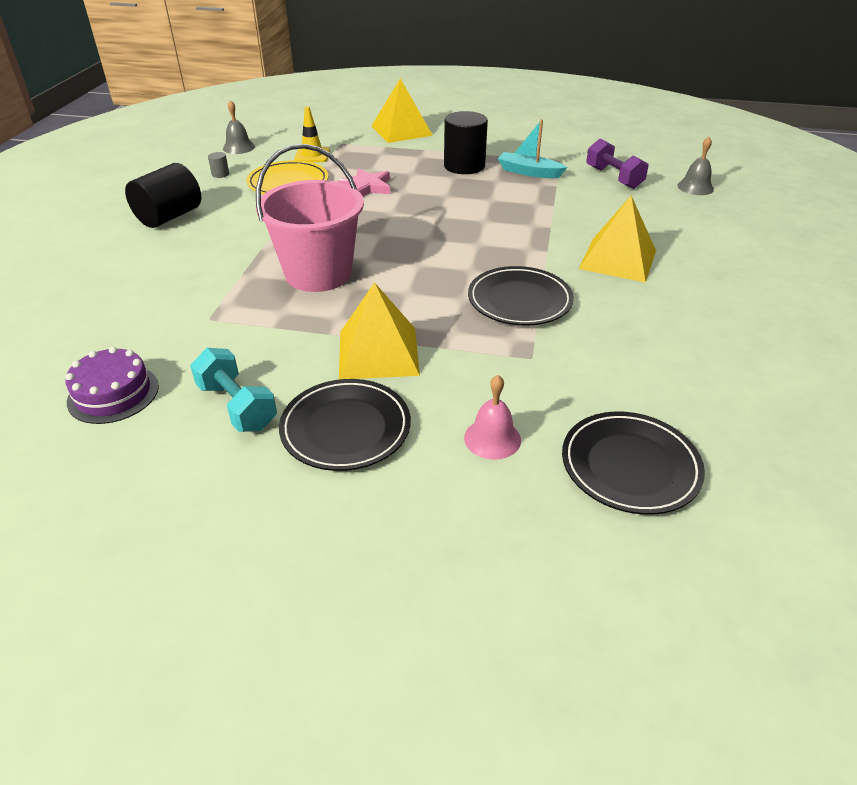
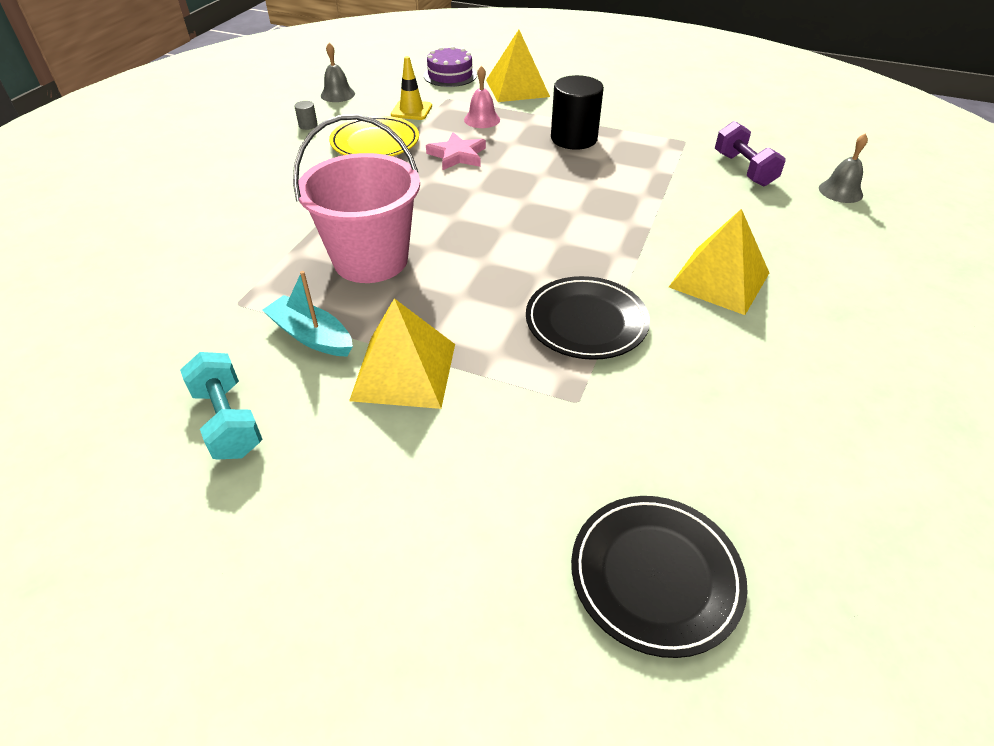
camera: 10 degrees right, 5 degrees up
purple cake [65,347,159,424] -> purple cake moved to [424,46,477,87]
black cylinder [125,163,201,228] -> none
black plate [279,379,411,471] -> none
pink bell [464,375,521,460] -> pink bell moved to [464,66,500,128]
turquoise boat [497,119,567,178] -> turquoise boat moved to [262,271,353,357]

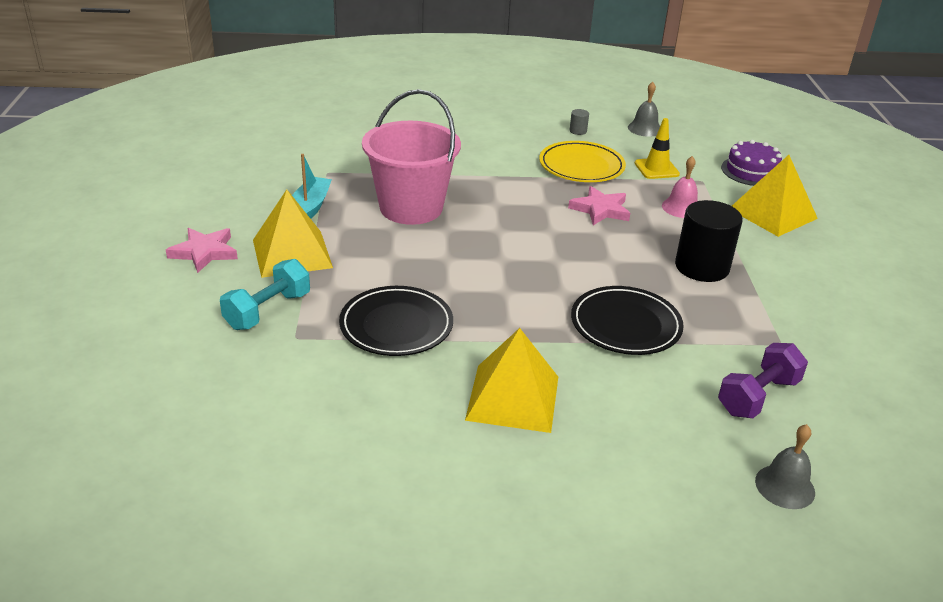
camera: 65 degrees right, 10 degrees down
turquoise dumbbell [180,352,262,459] -> turquoise dumbbell moved to [220,259,310,330]
black plate [571,496,747,658] -> black plate moved to [571,286,684,355]
none -> pink star [166,228,238,273]

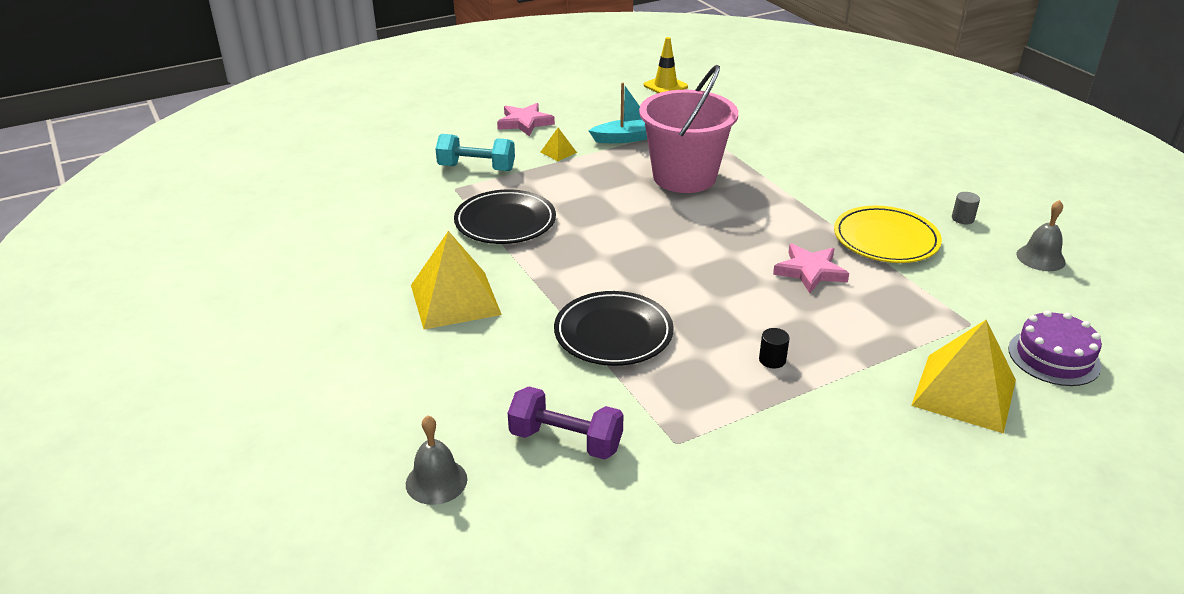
camera: 65 degrees right, 0 degrees up
yellow pyramid [253,190,333,278] -> yellow pyramid [540,128,577,161], size x0.43
yellow traffic cone [635,118,680,179] -> yellow traffic cone moved to [644,37,688,93]
pink bell [662,156,698,218] -> none
black cylinder [675,200,743,282] -> black cylinder [759,328,790,369], size x0.41

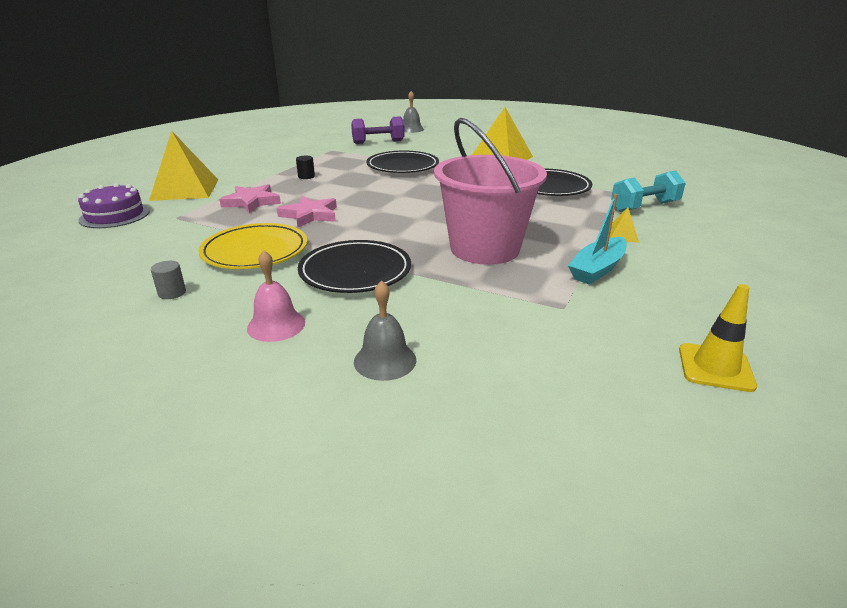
camera: 145 degrees right, 5 degrees down
pink star [497,103,555,136] -> pink star moved to [219,184,281,213]
grey bell [1017,200,1066,271] -> grey bell moved to [354,280,416,381]
none -> pink bell [247,250,305,342]
none -> black plate [298,240,411,293]

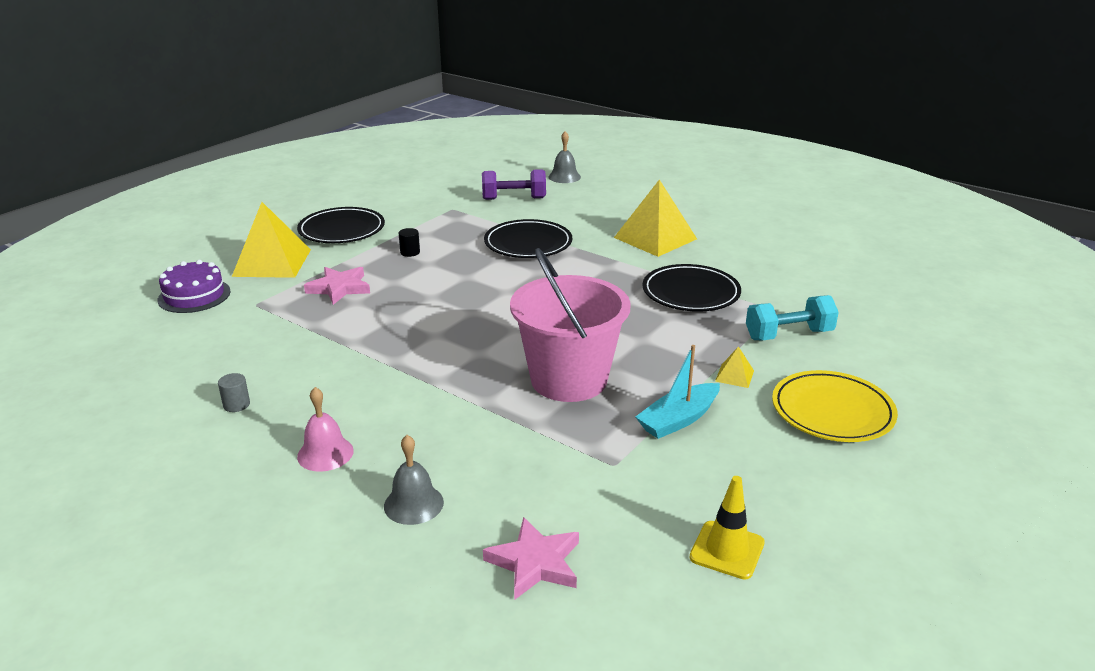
camera: 10 degrees right, 0 degrees up
yellow plate [198,223,307,269] -> yellow plate moved to [772,370,898,442]
pink star [277,196,337,227] -> pink star moved to [483,517,579,600]
black plate [298,240,411,293] -> black plate moved to [297,207,385,243]

